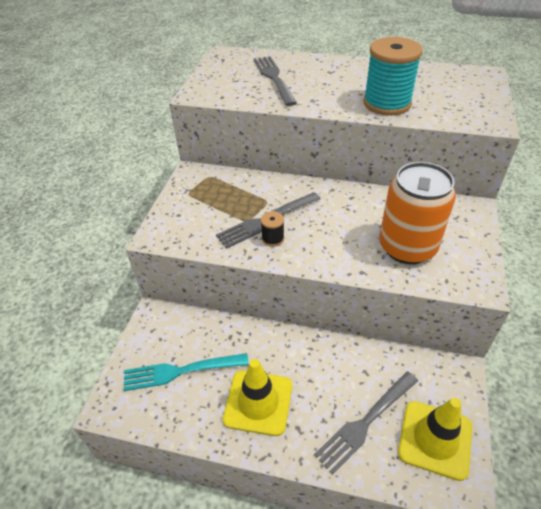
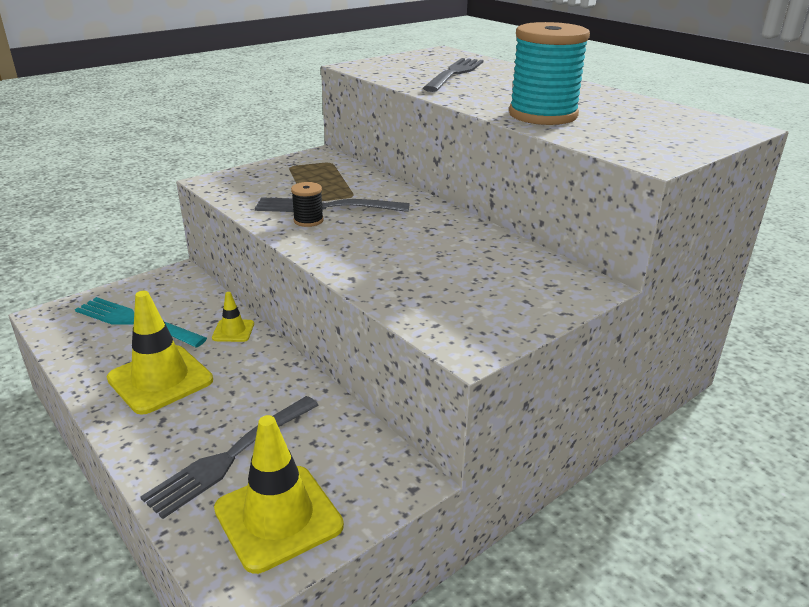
camera: 35 degrees right, 15 degrees down
grey fork [314,372,418,475] -> grey fork turned 45 degrees counterclockwise [140,396,319,519]
orange can [379,162,456,264] -> none
none -> yellow traffic cone [212,292,254,342]

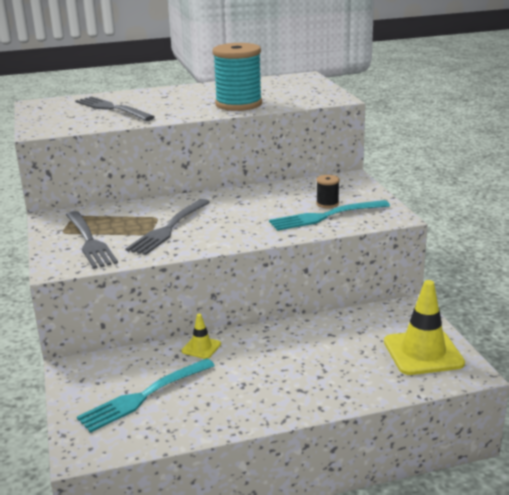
camera: 65 degrees left, 5 degrees down
yellow traffic cone [107,291,213,415] -> none
grey fork [140,396,319,519] -> grey fork moved to [66,211,118,269]
black spool [291,182,324,227] -> black spool moved to [316,175,340,208]
none -> turquoise fork [269,200,390,231]

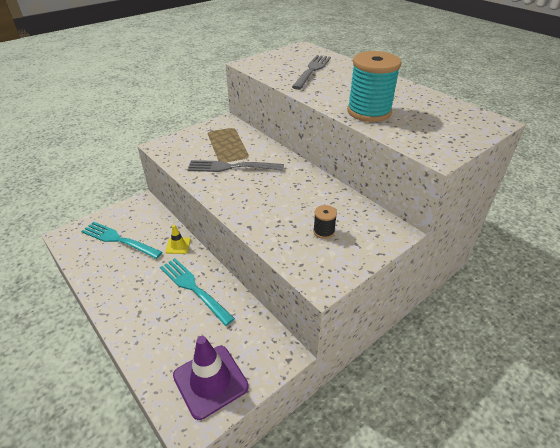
camera: 65 degrees right, 15 degrees up
grey fork [66,211,118,269] -> none
turquoise fork [269,200,390,231] -> turquoise fork moved to [160,258,235,326]
yellow traffic cone [384,280,465,375] -> purple traffic cone [173,336,249,420]

